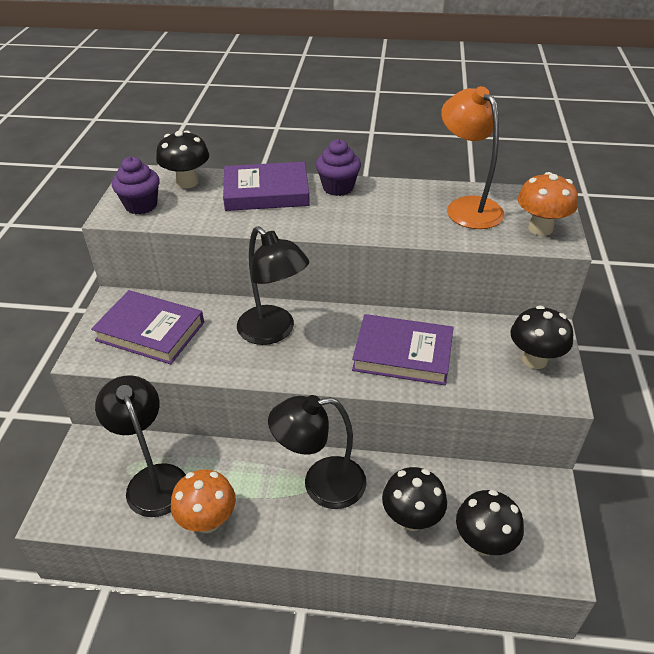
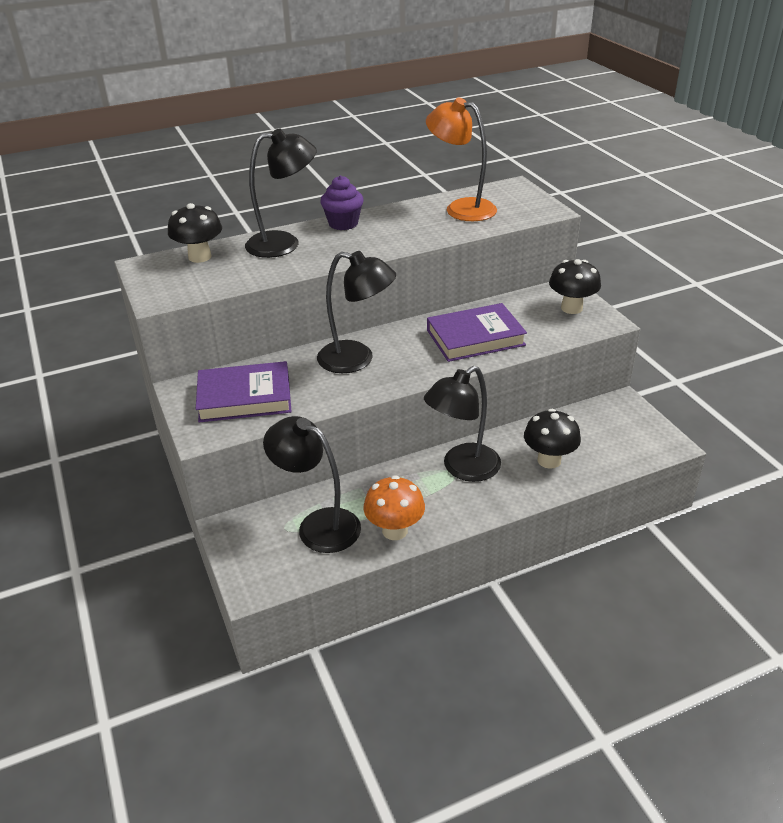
camera: 30 degrees left, 5 degrees down
purple cupcake [112,156,160,214] -> none
purple book [223,162,310,211] -> black lamp [245,128,317,258]
black mushroom [456,490,524,556] -> none
orange mushroom [518,172,578,236] -> none

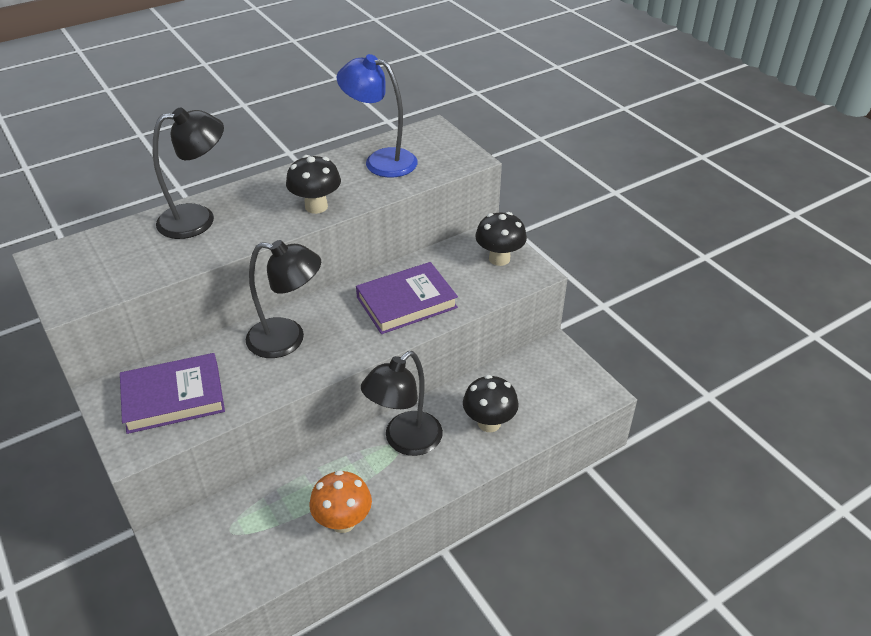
camera: 10 degrees left, 5 degrees up
black mushroom [168,203,222,263] -> black mushroom moved to [286,155,341,214]
black lamp [263,416,361,553] -> none
purple cupcake [320,175,364,230] -> none
orange lamp [426,98,497,221] -> blue lamp [337,54,418,177]

